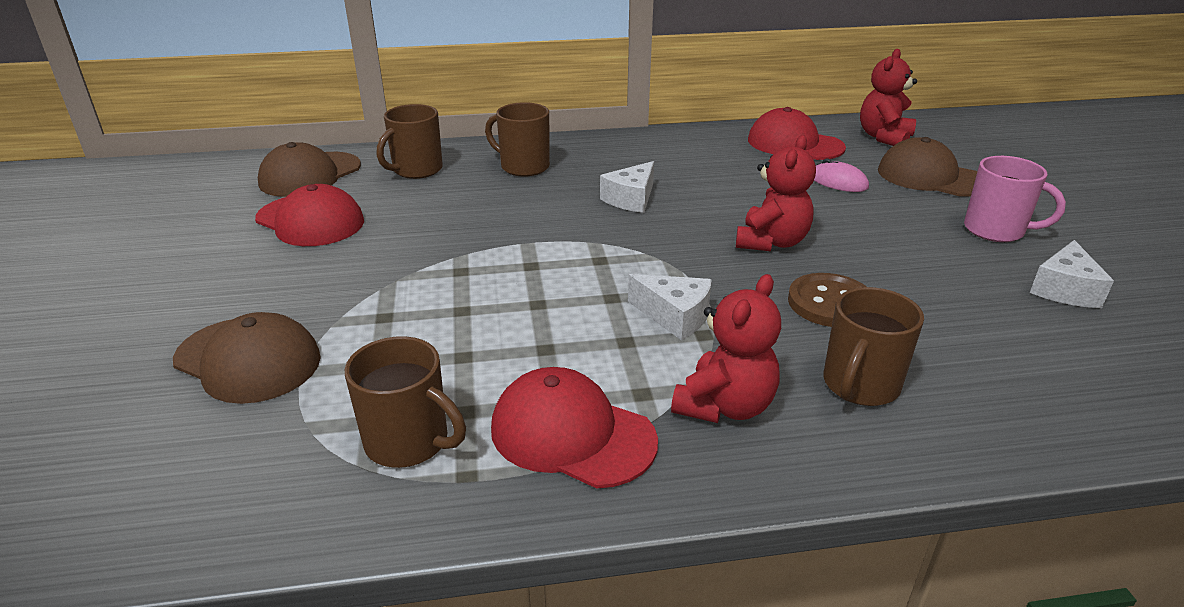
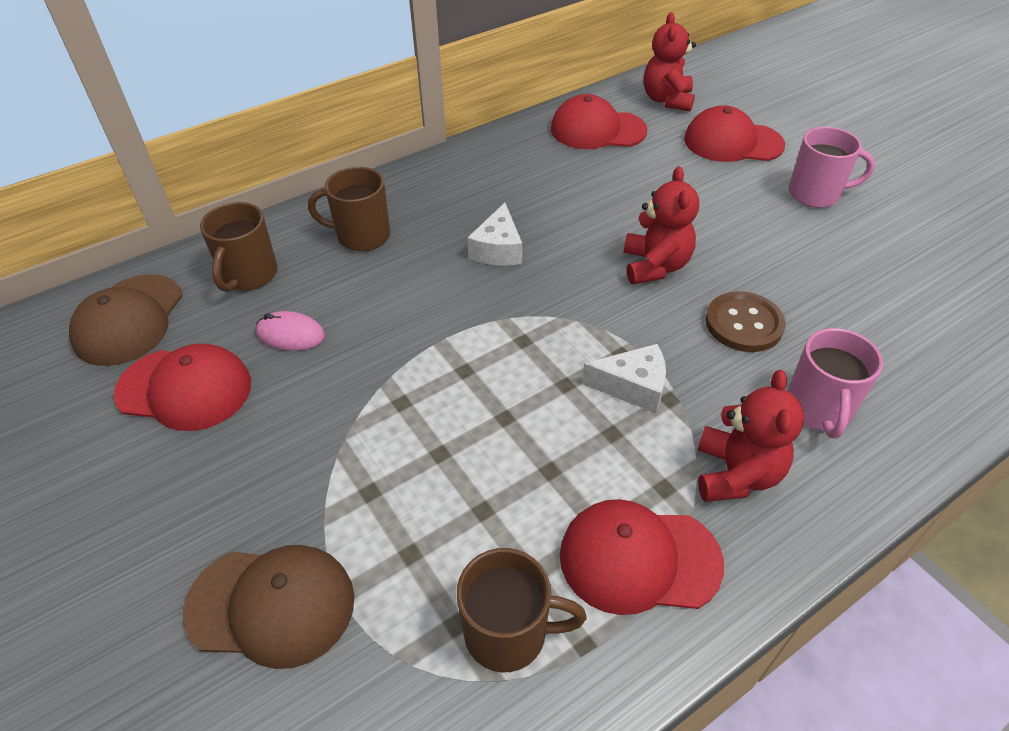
camera: 25 degrees left, 15 degrees up
pink mouse [814,159,869,192] -> pink mouse moved to [256,311,325,351]
brown mug [823,287,924,406] -> pink mug [787,328,883,438]
brown cap [878,137,977,197] -> red cap [684,105,785,162]
white cheese [1030,240,1114,308] -> none

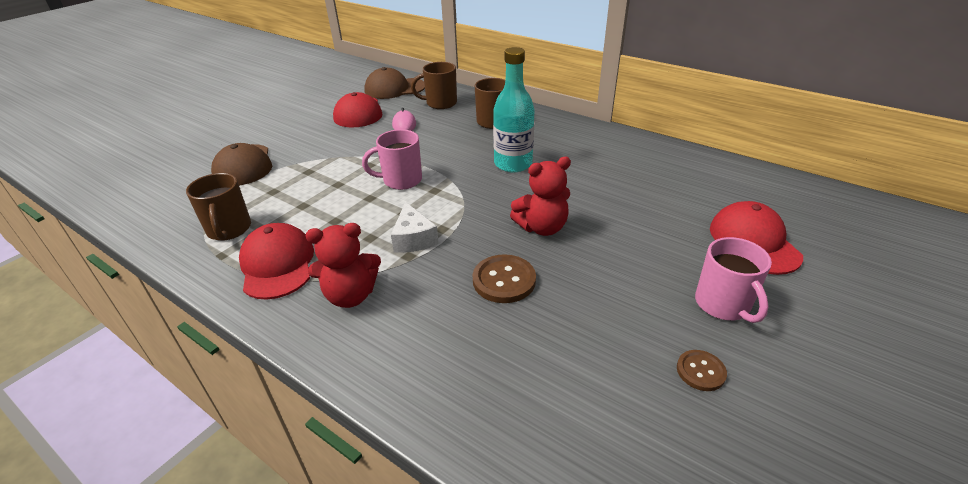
camera: 70 degrees right, 10 degrees down
white cheese [467,203,522,266] -> turquoise bottle [493,47,535,172]
red cap [551,94,647,149] -> none
red teddy bear [643,12,696,112] -> none
pink mug [787,328,883,438] -> pink mug moved to [362,129,422,190]
none -> brown button [677,350,727,391]

